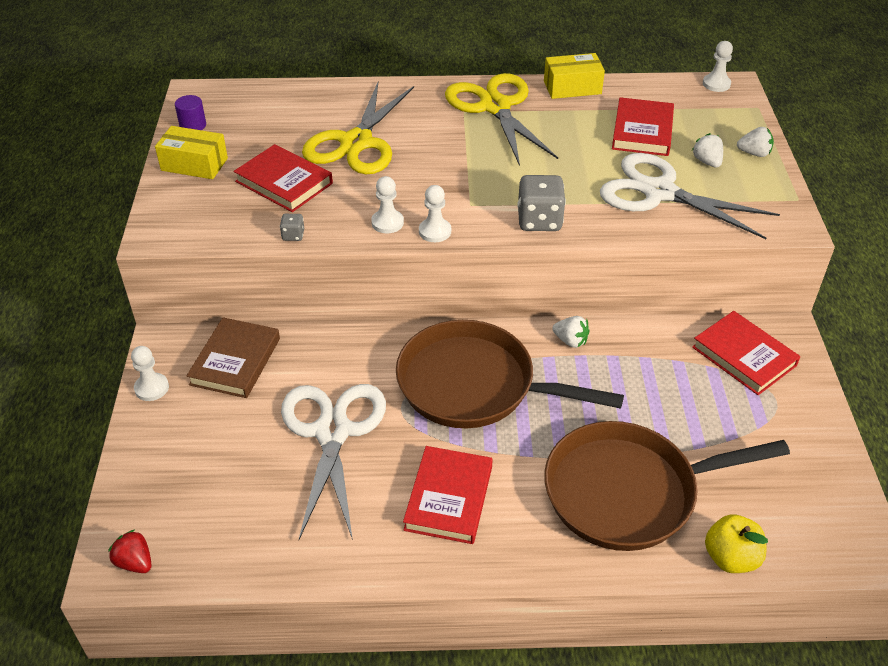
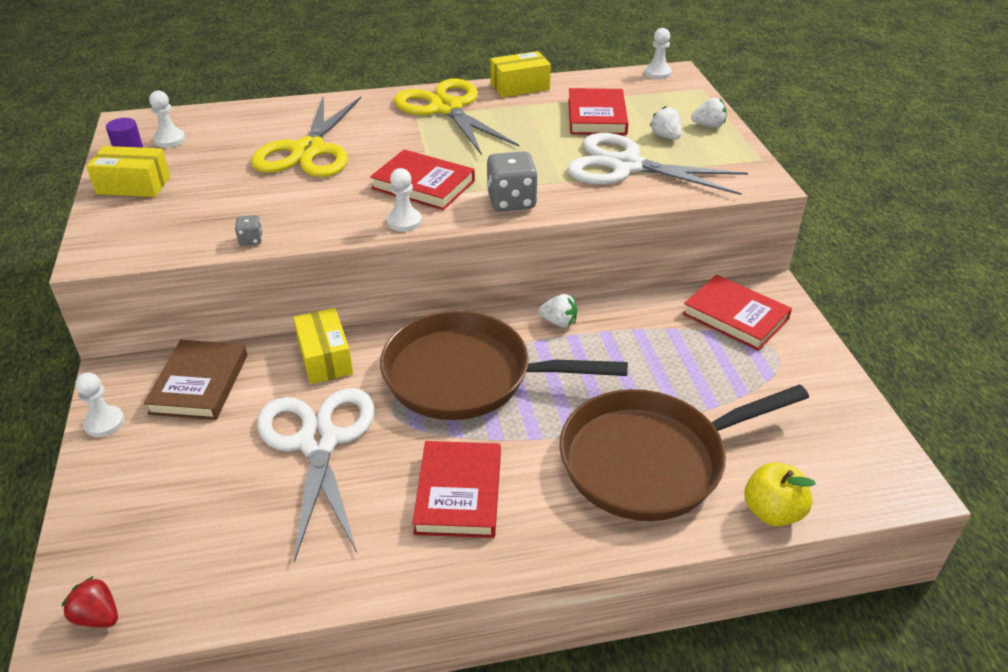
camera: 10 degrees left, 5 degrees down
red book [233,144,333,212] -> red book moved to [370,149,475,210]
white pawn [371,176,404,233] -> white pawn moved to [149,90,186,148]
none -> yellow box [293,308,353,384]

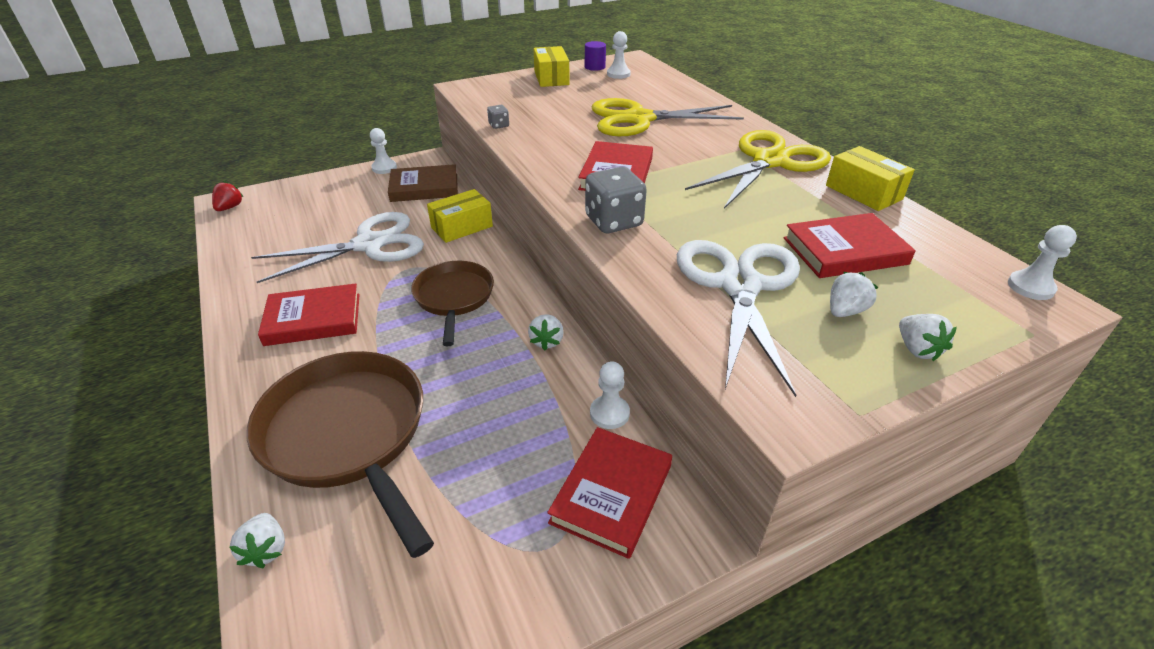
camera: 75 degrees right, 0 degrees up
brown pan [380,311,628,420] -> brown pan [411,261,494,346], size x0.62
white pawn [387,168,422,232] -> white pawn moved to [590,361,630,429]
yellow apple [744,463,816,527] -> white strawberry [229,513,285,568]

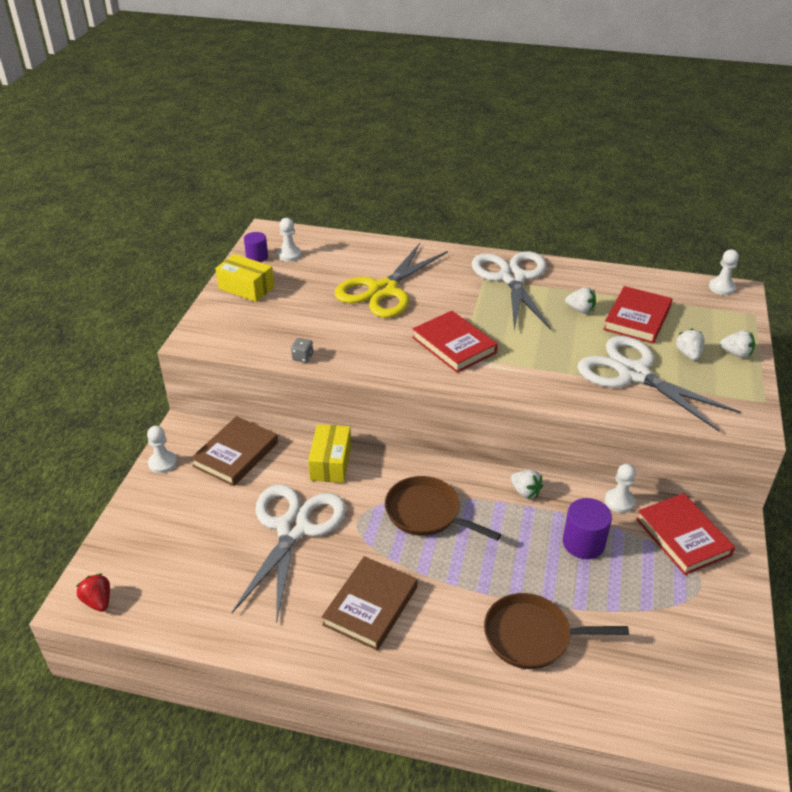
camera: 50 degrees left, 0 degrees up
white strawberry [229,513,285,568] -> white strawberry moved to [565,287,596,314]
brown pan [247,351,434,558] -> brown pan [484,593,629,669], size x0.62
red book [258,284,360,346] -> brown book [322,556,417,651]
grey dice [585,167,647,233] -> none
yellow scissors [685,130,831,209] -> white scissors [472,251,551,331]
yellow box [826,146,915,211] -> none
none -> purple cylinder [563,498,612,559]

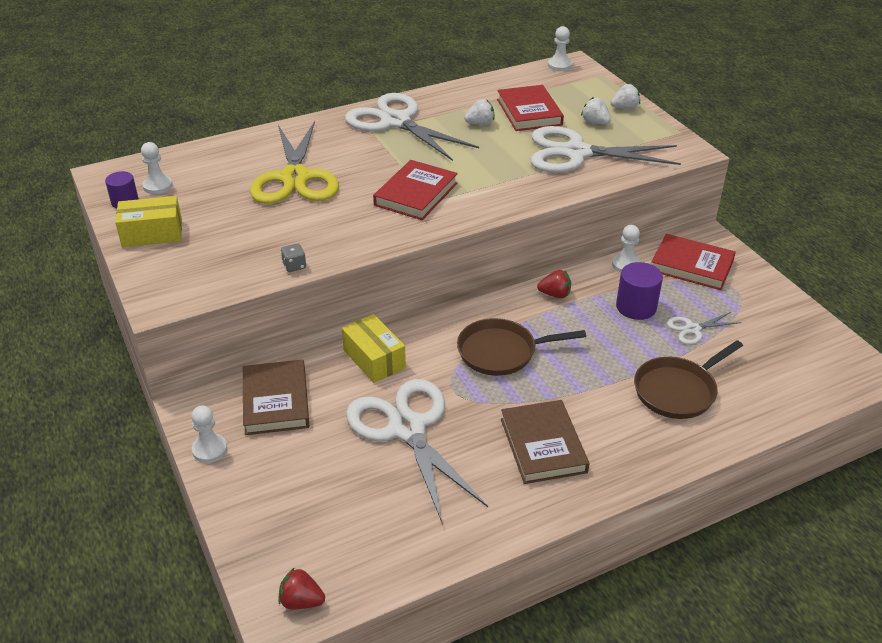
camera: 40 degrees left, 0 degrees up
red book [412,311,498,373] -> red book turned 75 degrees counterclockwise [373,160,458,220]
white strawberry [511,470,543,499] -> red strawberry [537,270,571,298]
none -> white scissors [667,312,741,345]

